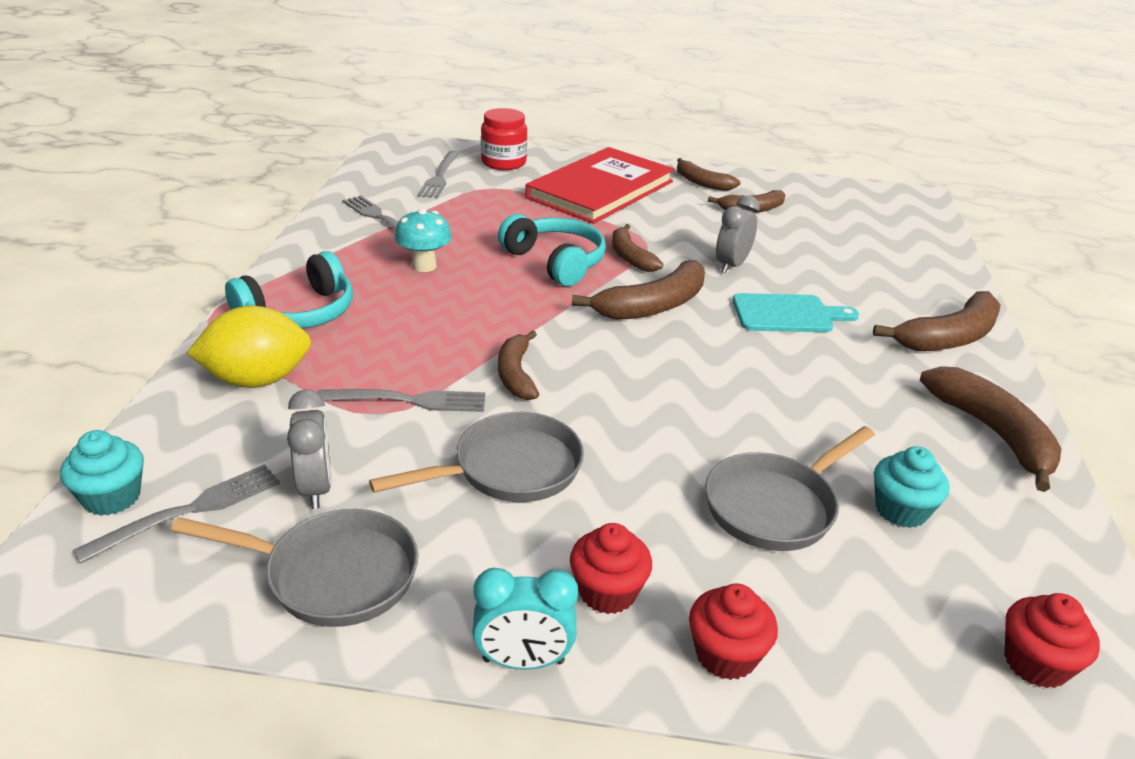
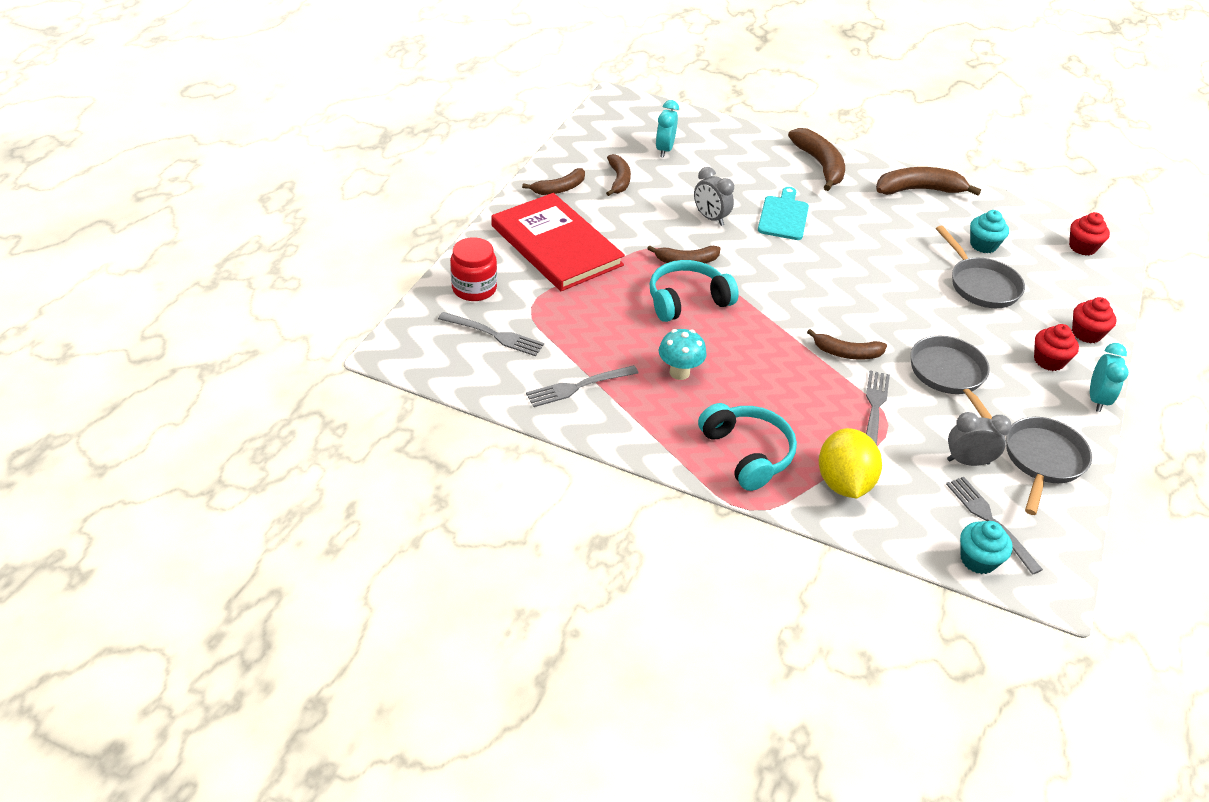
camera: 75 degrees left, 10 degrees up
brown banana [572,260,705,320] -> none
none -> turquoise clock [656,100,679,158]

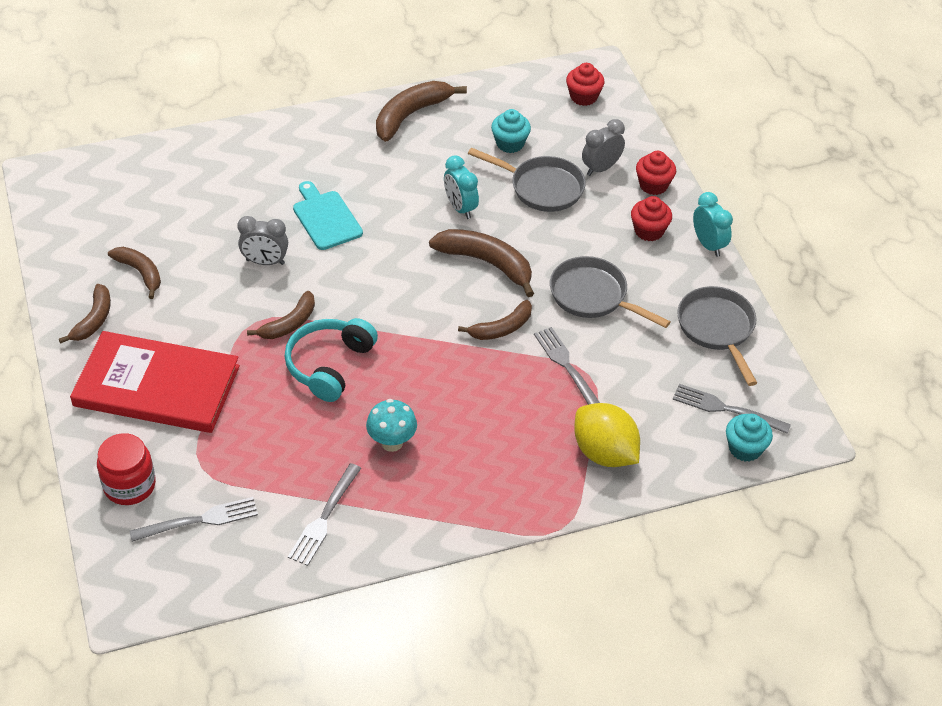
camera: 40 degrees left, 5 degrees up
turquoise clock [656,100,679,158] -> turquoise clock moved to [444,155,479,219]
turquoise headphones [698,403,797,491] -> none
brown banana [788,128,845,191] -> brown banana moved to [429,229,534,297]
grey clock [947,412,1012,466] -> grey clock moved to [582,119,625,176]

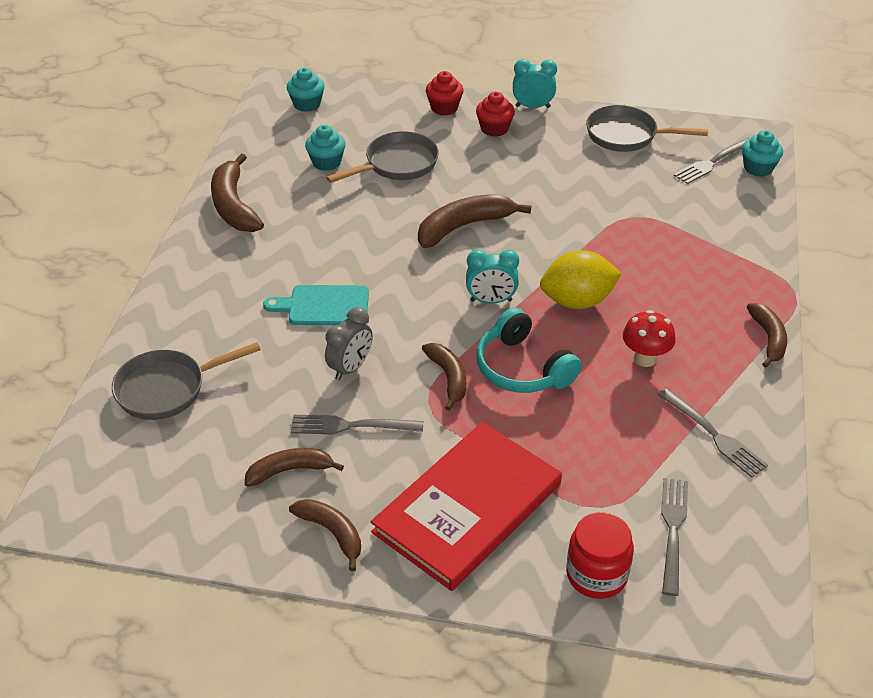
camera: 60 degrees left, 5 degrees down
turquoise mushroom [366,399,417,452] -> red mushroom [623,310,676,367]
turquoise clock [444,155,479,219] -> turquoise clock moved to [466,250,519,304]
brown banana [458,300,532,340] -> brown banana moved to [747,303,788,368]
grey fork [534,327,600,405] -> grey fork moved to [291,415,424,435]
grey pan [550,256,671,328] -> grey pan moved to [112,342,261,420]
red cupcake [566,63,605,106] -> turquoise cupcake [287,68,324,112]
yellow lemon [574,403,640,467] -> yellow lemon moved to [540,250,622,309]
grey clock [582,119,625,176] -> none

